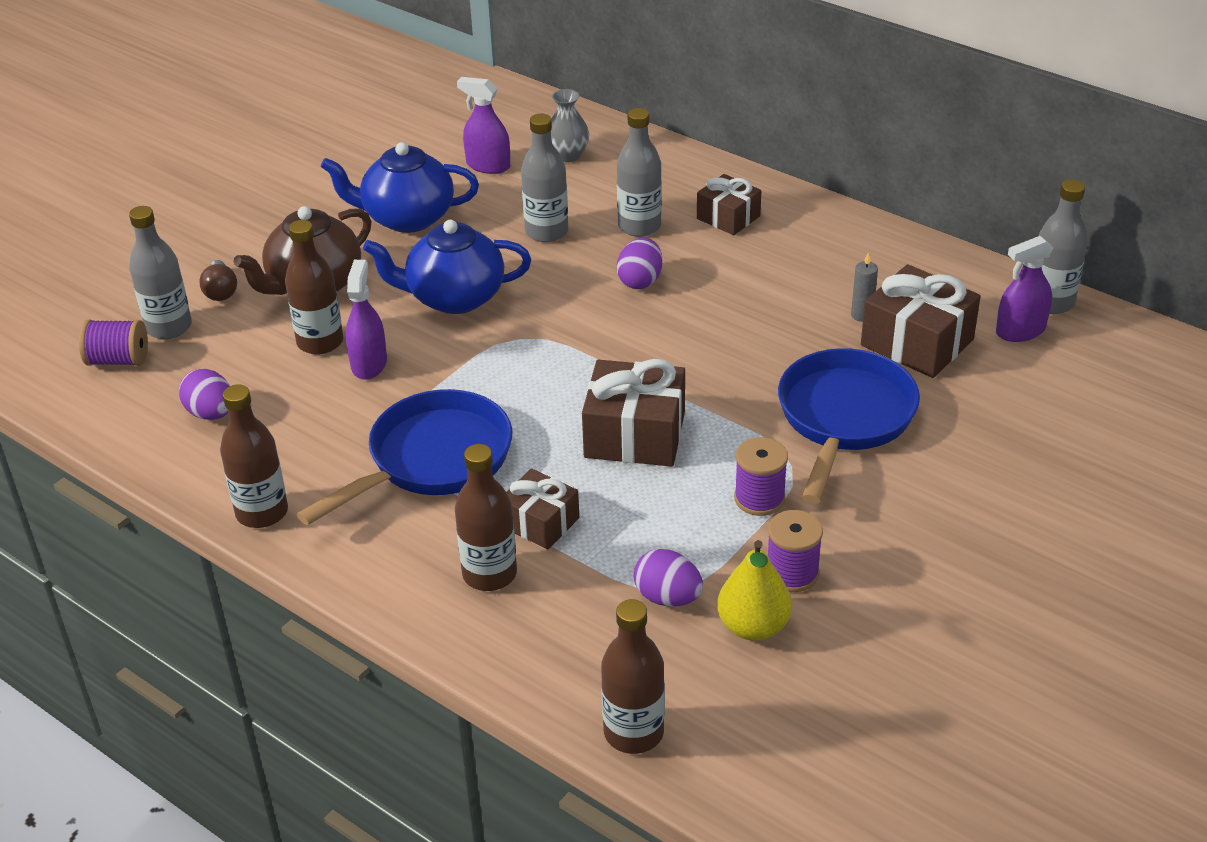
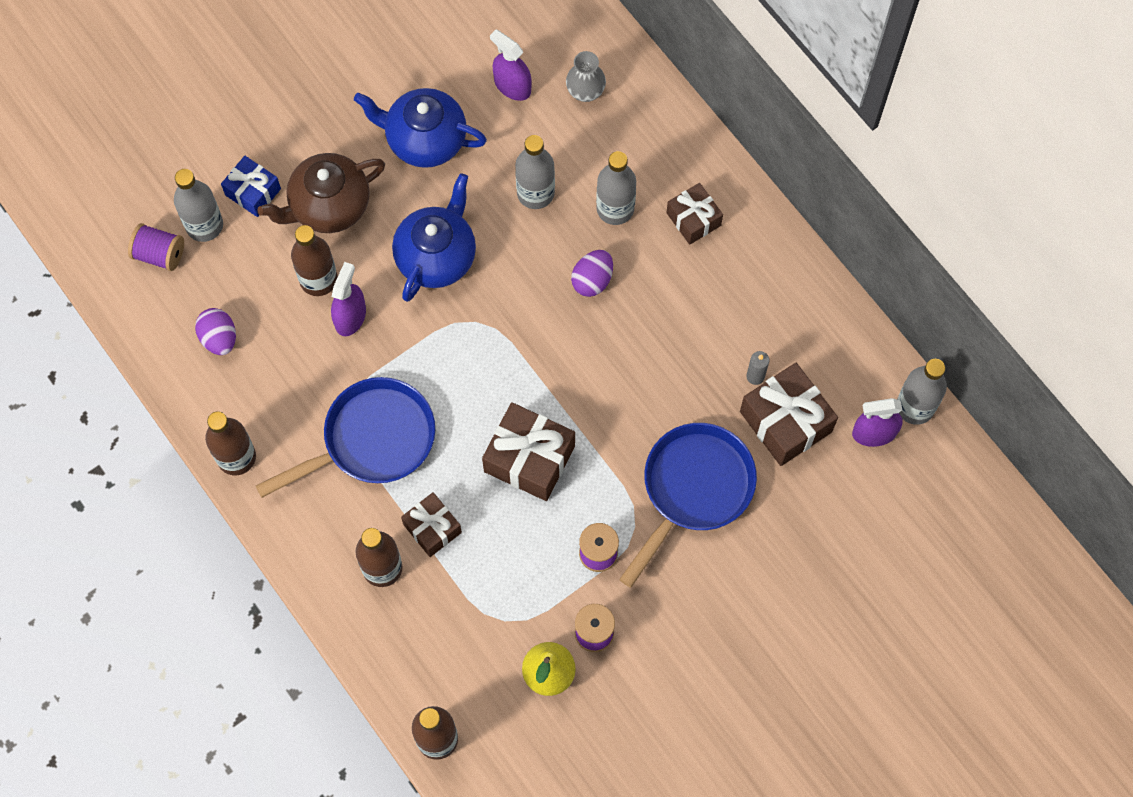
camera: 15 degrees right, 30 degrees up
brown light bulb [199,260,237,301] -> blue gift [221,156,281,217]
blue teapot [363,220,531,314] -> blue teapot turned 105 degrees clockwise [392,173,476,302]
purple egg [633,549,703,606] -> none

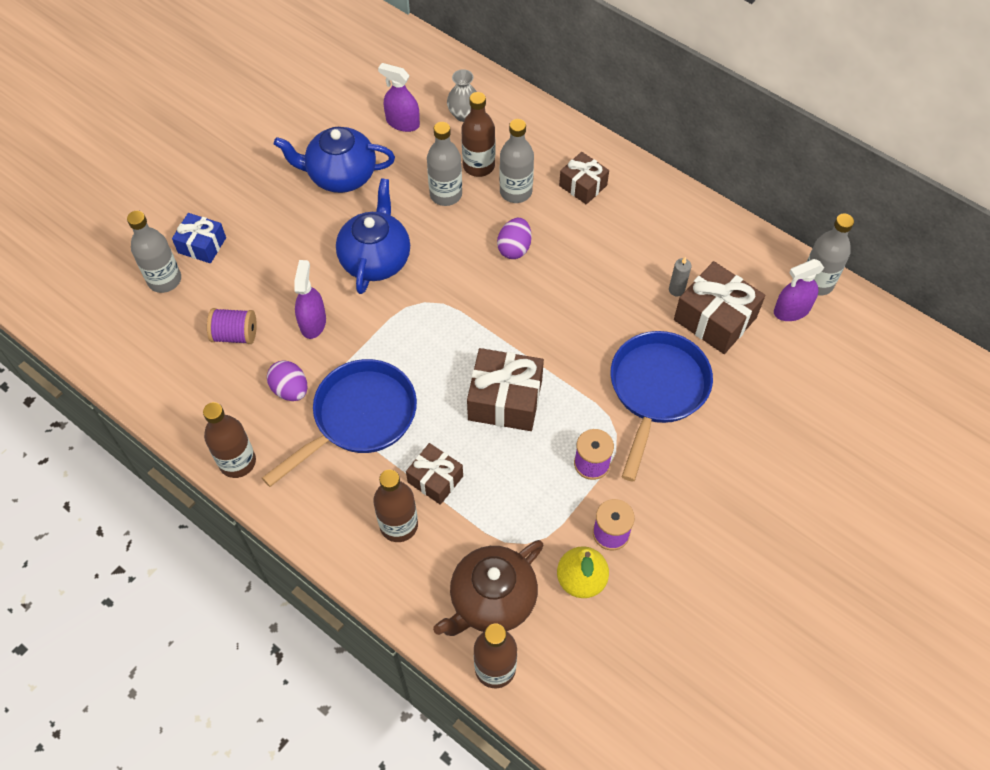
camera: 15 degrees left, 10 degrees down
purple spool [128,223,184,271] -> purple spool moved to [207,308,257,344]
purple egg [195,308,236,355] -> purple egg moved to [267,360,307,401]
brown teapot [257,153,385,233] -> brown teapot moved to [433,540,544,636]
brown bottle [291,225,337,296] -> brown bottle moved to [461,92,495,177]

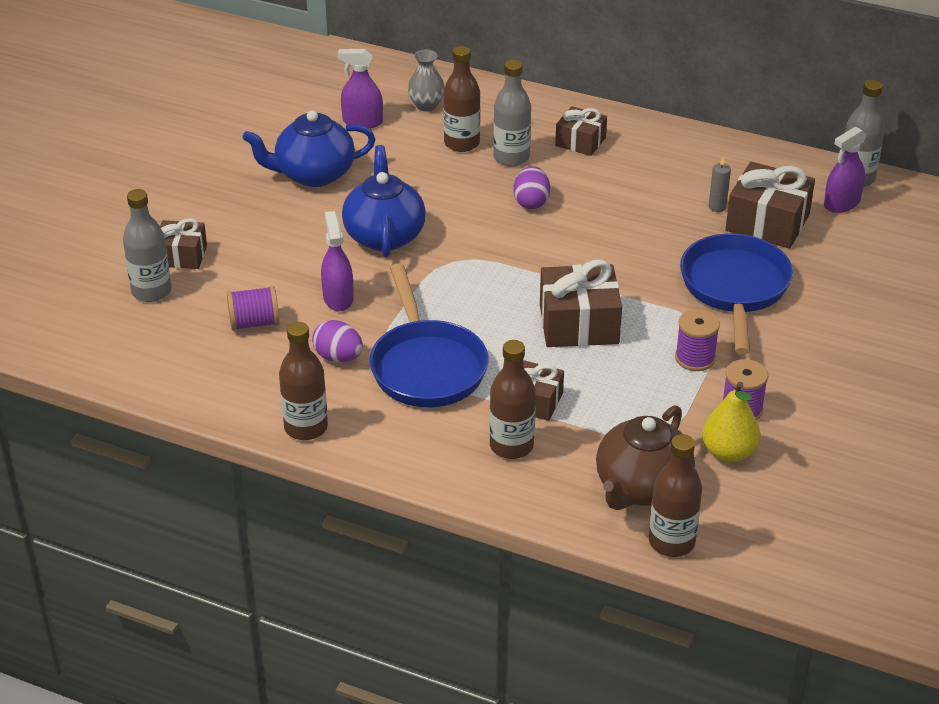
camera: 15 degrees left, 20 degrees down
blue gift [172,213,226,263] -> brown gift [160,218,207,269]
blue pan [262,359,417,487] -> blue pan turned 135 degrees clockwise [370,263,488,407]
grey bottle [427,122,462,206] -> none

